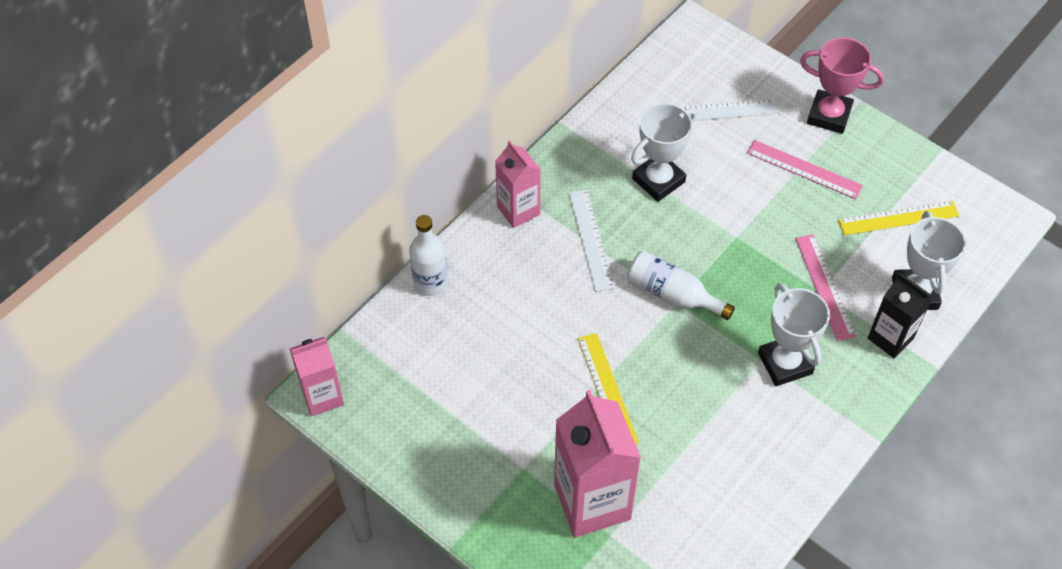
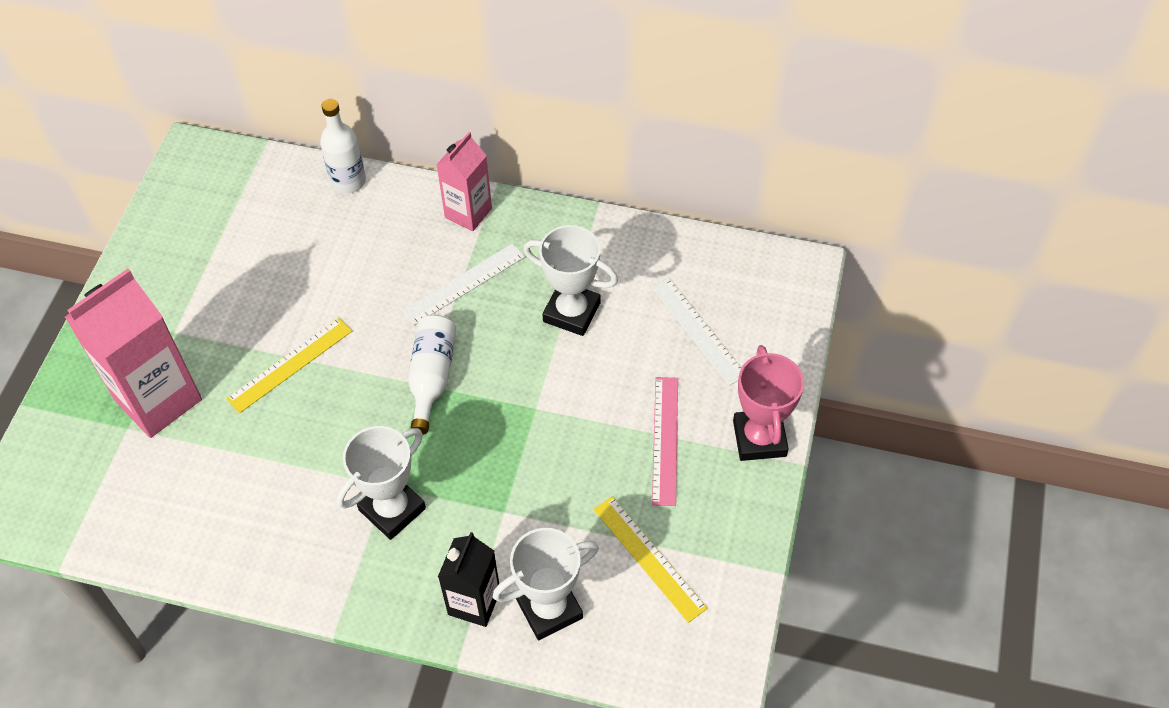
camera: 65 degrees right, 0 degrees up
pink carton [289,337,344,416] -> none
pink ruler [795,234,856,341] -> none

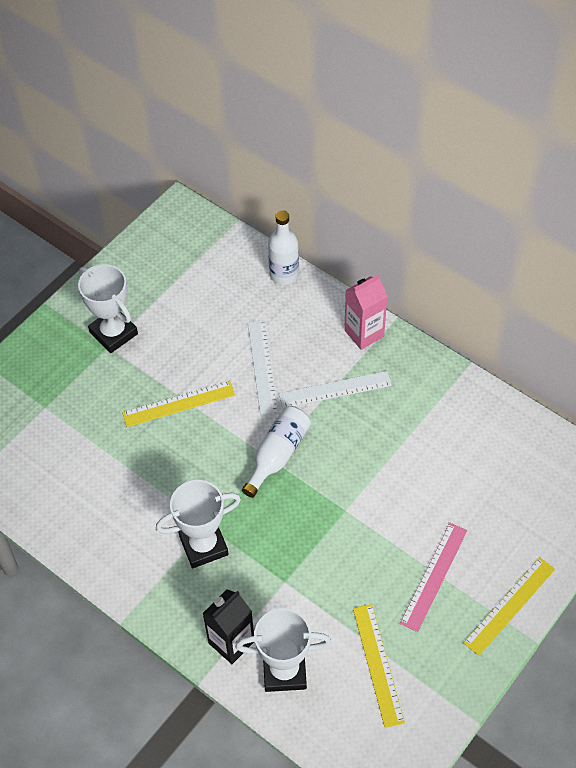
camera: 25 degrees right, 0 degrees up
pink carton [65,269,202,438] -> none
white trophy [523,225,618,336] -> white trophy moved to [78,264,138,353]
white ruler [651,278,742,386] -> white ruler moved to [248,320,278,414]
pink trophy [733,345,804,461] -> yellow ruler [463,557,555,656]

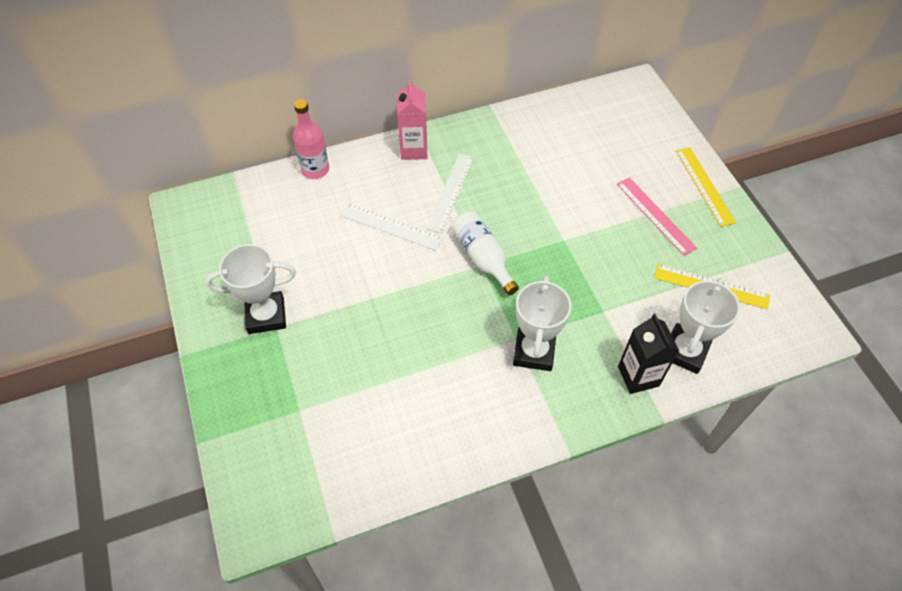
camera: 60 degrees left, 0 degrees up
yellow ruler [122,381,235,427] -> none
white bottle [268,210,299,285] -> pink bottle [293,99,329,179]

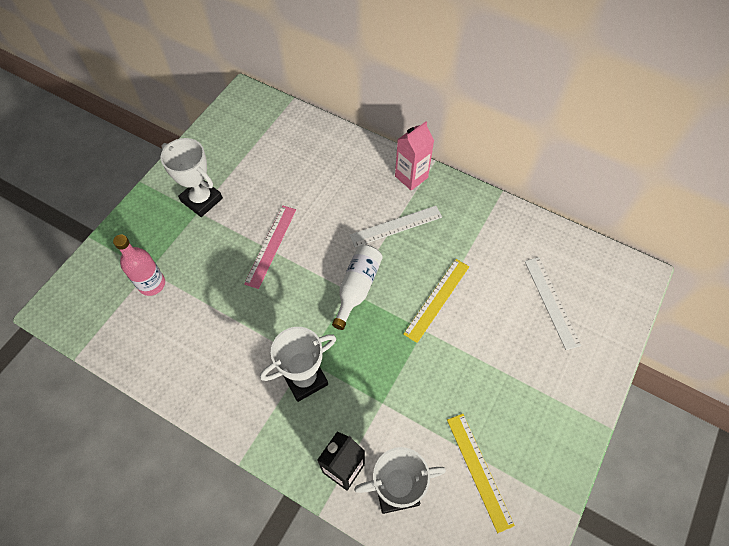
camera: 50 degrees right, 5 degrees up
pink bottle [293,99,329,179] -> pink bottle moved to [113,234,165,296]
white ruler [340,203,443,251] -> white ruler moved to [525,257,581,350]
pink ruler [617,177,697,256] -> pink ruler moved to [244,205,296,289]
yellow ruler [676,147,736,227] -> yellow ruler moved to [403,259,469,343]

